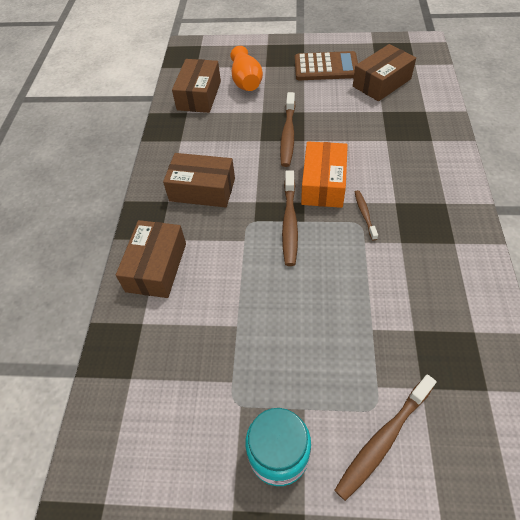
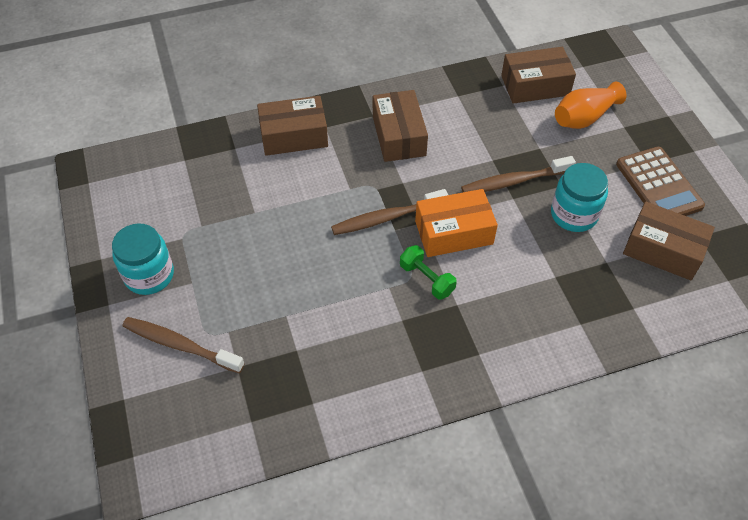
camera: 65 degrees right, 0 degrees up
brown toothbrush [355,190,378,241] -> green dumbbell [400,245,457,300]
none -> turquoise jar [551,163,608,232]

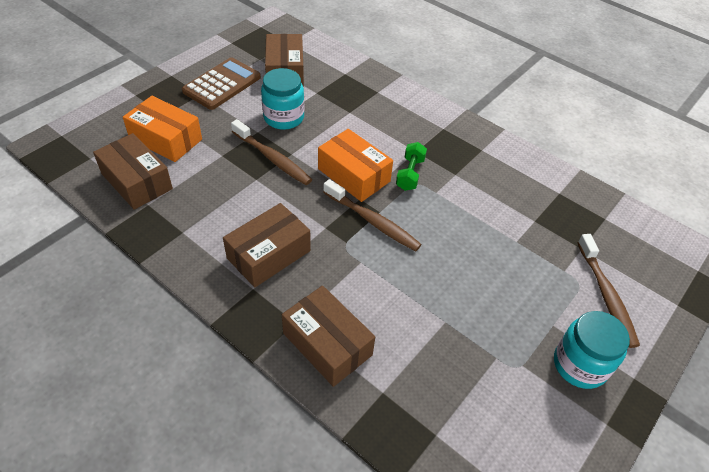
camera: 125 degrees left, 5 degrees down
orange vase [555,82,627,129] -> orange box [123,96,202,162]

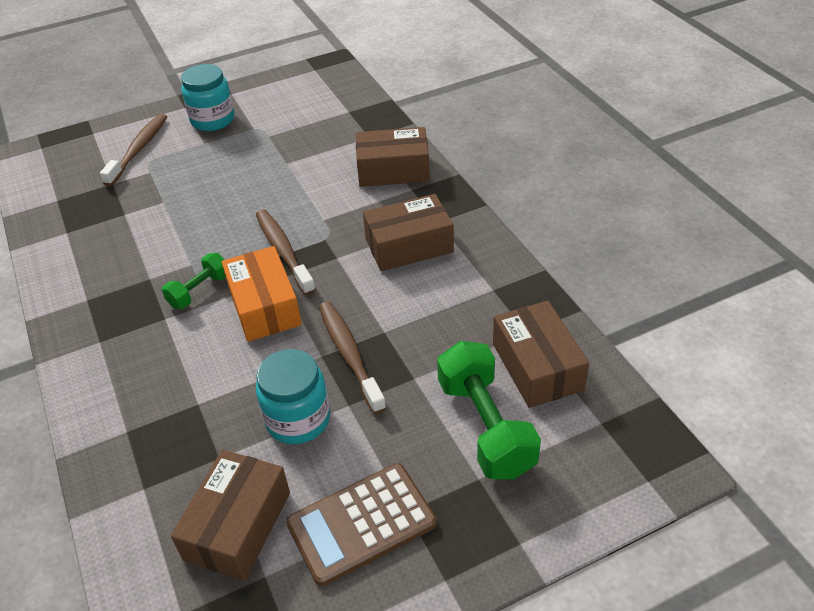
camera: 150 degrees left, 5 degrees down
orange box [123,96,202,162] -> green dumbbell [437,341,541,479]
brown box [282,286,375,387] -> brown box turned 75 degrees counterclockwise [356,127,430,187]

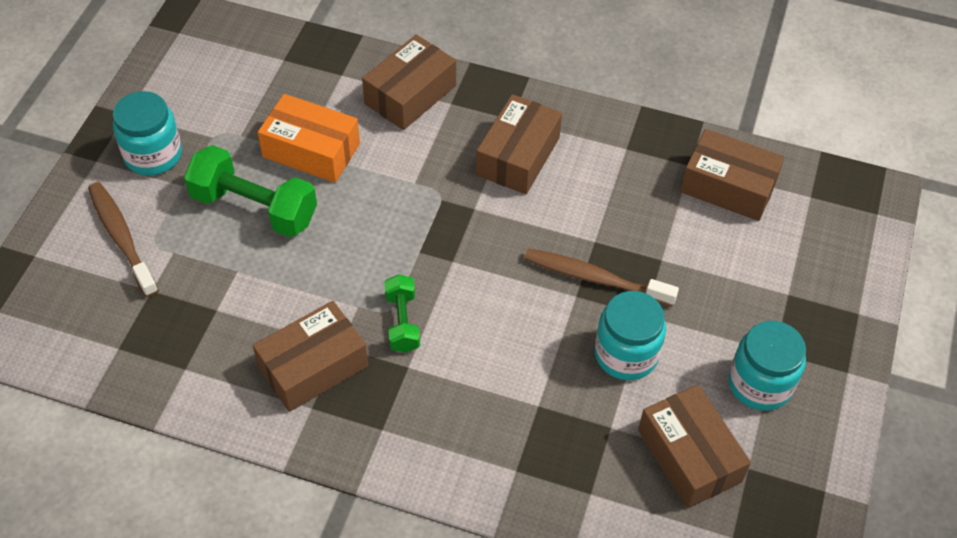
camera: 50 degrees left, 10 degrees up
orange box [222,246,302,342] -> orange box moved to [258,94,360,183]
brown toothbrush [256,210,316,295] -> none
brown calculator [286,463,437,586] -> turquoise jar [729,321,806,411]
green dumbbell [437,341,541,479] -> green dumbbell moved to [184,145,317,237]
none -> brown box [253,301,368,412]

